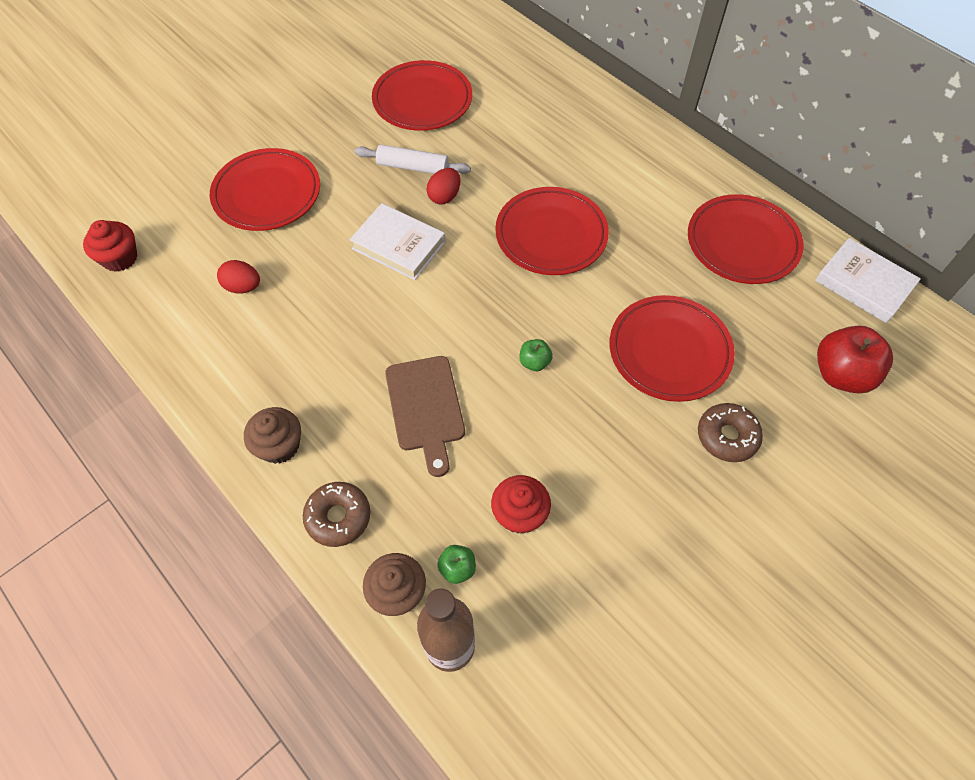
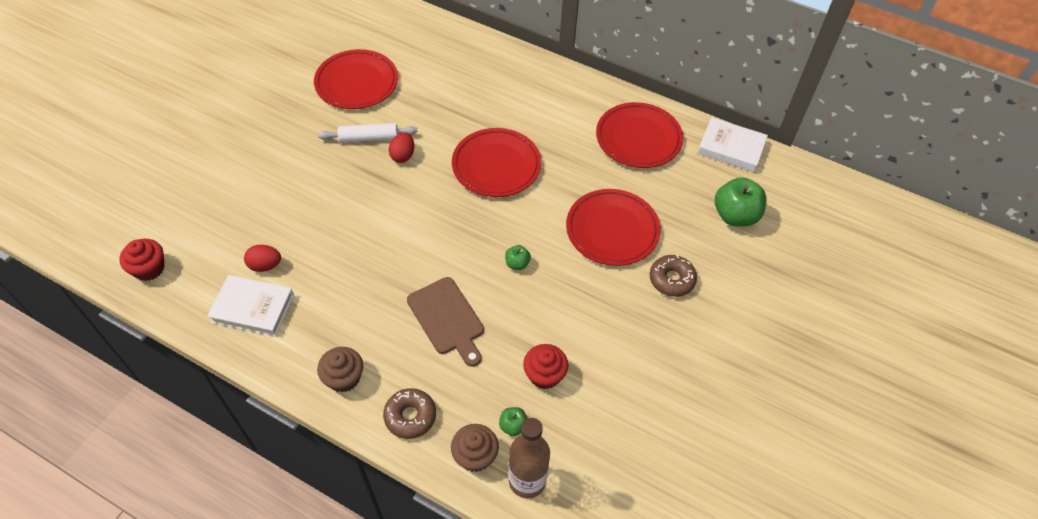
camera: 20 degrees left, 5 degrees down
red plate [210,148,320,231] -> none
white book [350,203,445,280] -> white book moved to [207,275,294,337]
red apple [817,325,893,394] -> green apple [715,177,767,226]

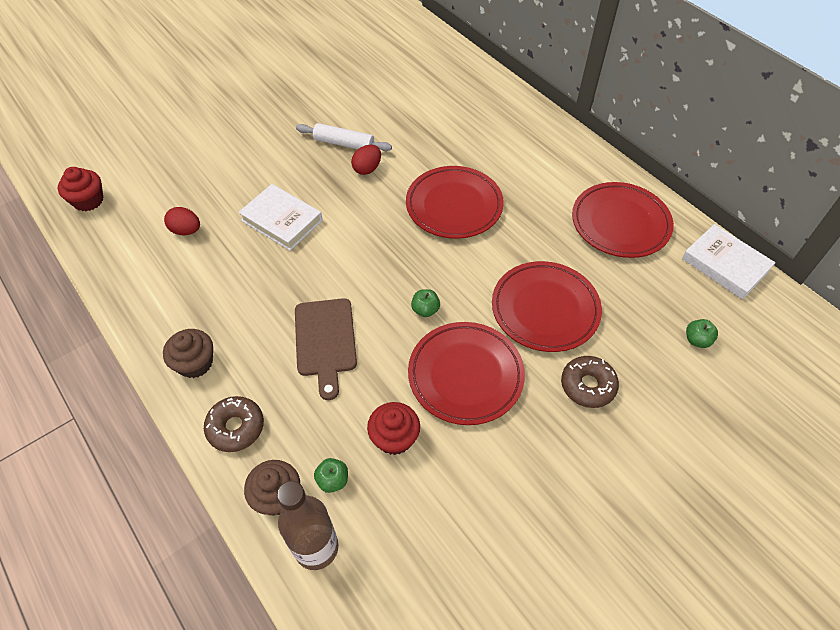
camera: 25 degrees right, 0 degrees up
white book [207,275,294,337] -> white book moved to [238,184,323,251]
red plate [314,49,398,109] -> red plate moved to [408,322,525,425]
green apple [715,177,767,226] -> green apple [686,319,718,348], size x0.49

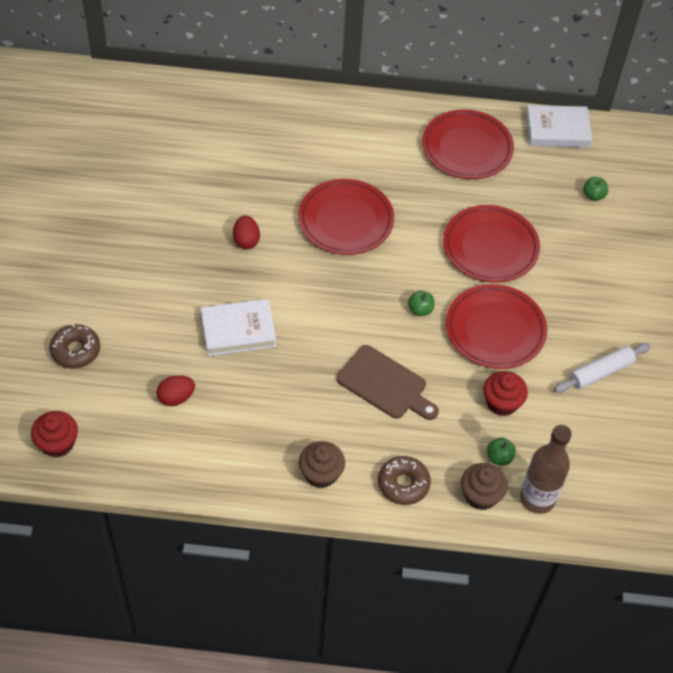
camera: 50 degrees left, 0 degrees up
white rolling pin [296,123,392,151] -> white rolling pin moved to [554,343,651,393]
brown donut [561,356,619,408] -> brown donut moved to [50,324,100,369]

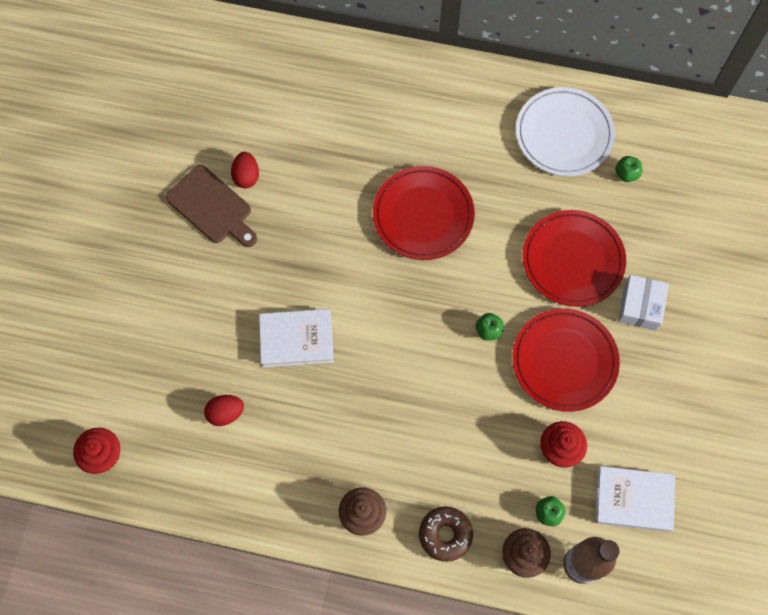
camera: 10 degrees right, 15 degrees up
brown donut [50,324,100,369] -> none
red egg [233,216,260,249] -> red egg moved to [231,152,259,188]
brown cutting board [337,345,439,420] -> brown cutting board moved to [166,165,257,247]
red plate [422,109,514,179] -> white plate [516,87,615,176]
white book [526,105,592,147] -> white book moved to [595,466,675,532]
white rolling pin [554,343,651,393] -> none
green apple [583,177,608,201] -> green apple moved to [615,156,642,182]
none -> white box [618,275,669,331]

